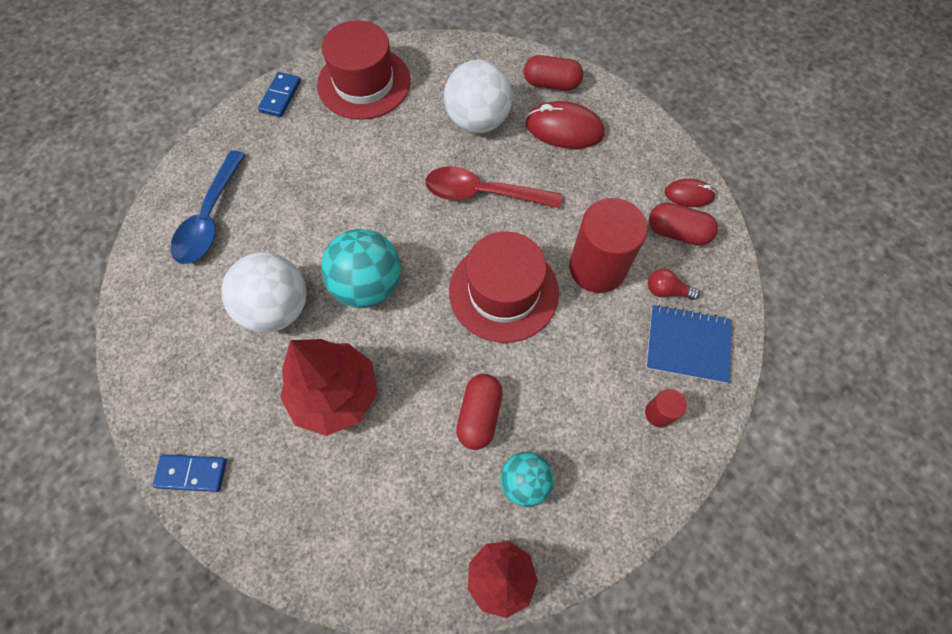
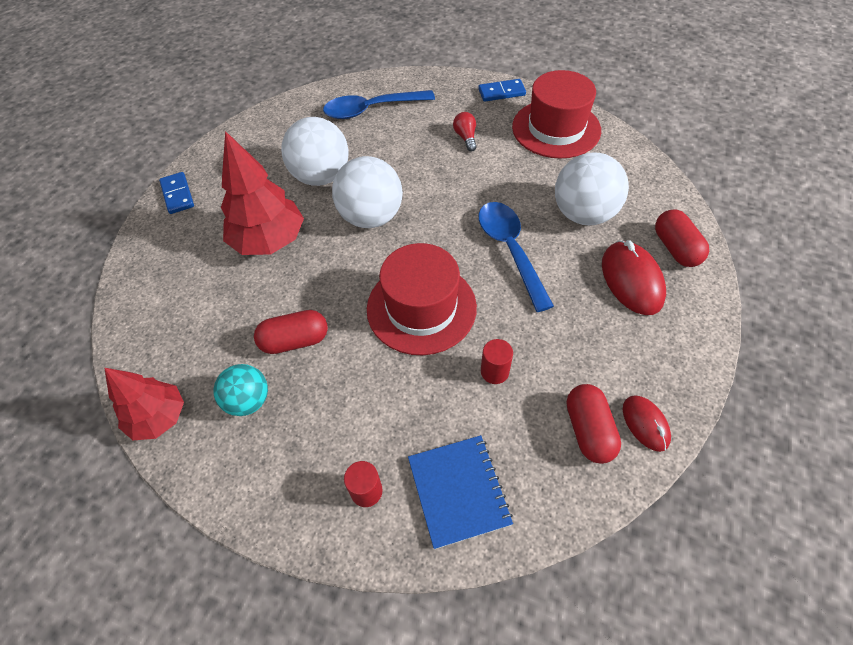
camera: 65 degrees right, 10 degrees down
turquoise ball [321,229,401,308] -> white ball [332,156,403,228]
red spoon [425,166,562,208] -> blue spoon [479,202,554,312]
red cylinder [569,198,648,293] -> red cylinder [481,339,513,384], size x0.45
red light bulb [648,268,700,300] -> red light bulb moved to [453,112,477,152]

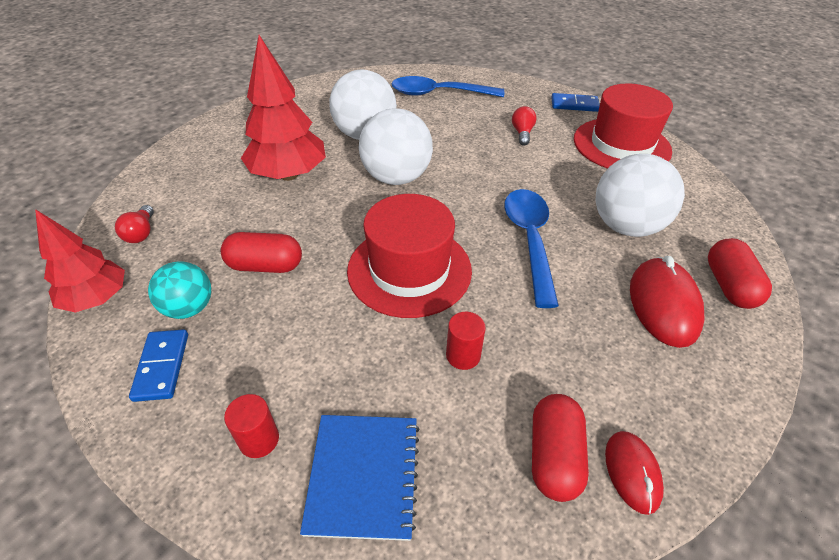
camera: 15 degrees right, 10 degrees down
blue domino [159,172,194,214] -> blue domino moved to [129,329,188,402]
none -> red light bulb [115,205,154,243]

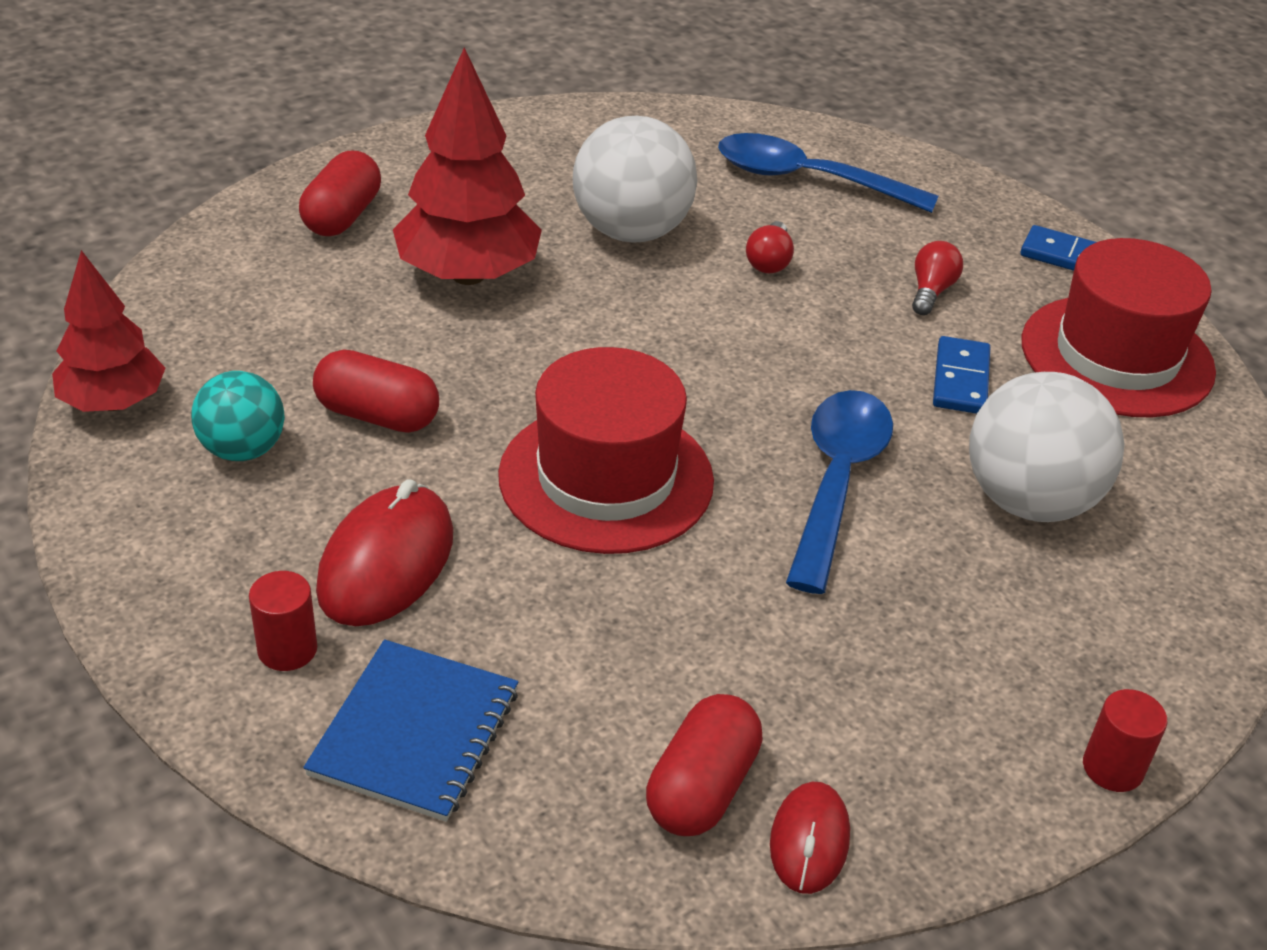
camera: 15 degrees right, 5 degrees down
red light bulb [115,205,154,243] -> red light bulb moved to [746,221,794,273]
blue domino [129,329,188,402] -> blue domino moved to [933,336,990,414]
white ball [359,108,433,185] -> none
red cylinder [446,312,486,370] -> red cylinder moved to [1083,689,1167,792]
red mouse [630,256,705,348] -> red mouse moved to [316,479,453,626]
red capsule [708,238,772,309] -> red capsule moved to [299,151,381,236]

